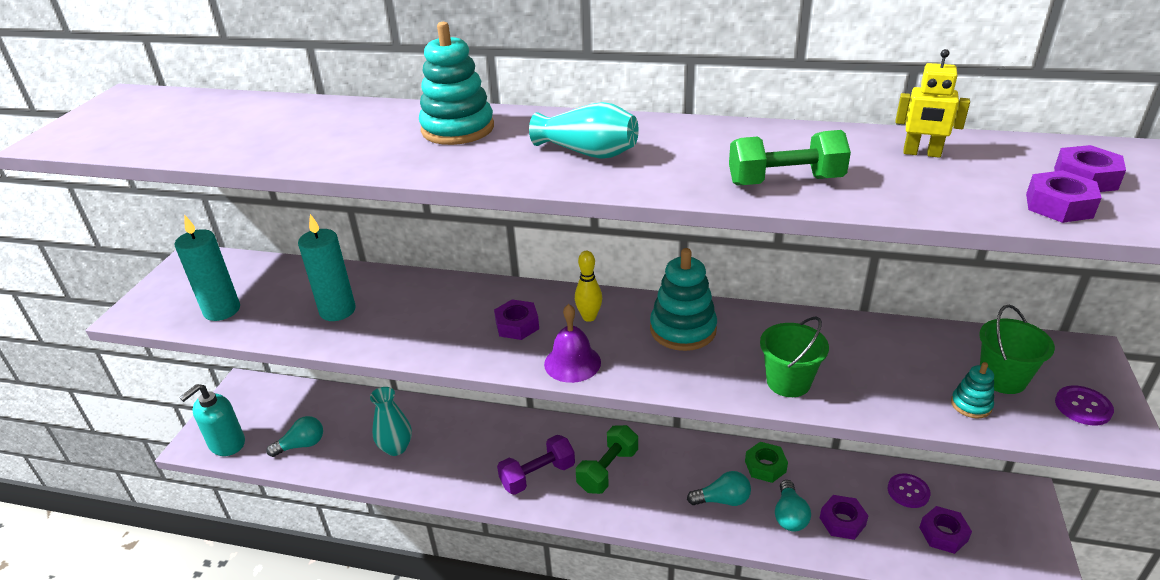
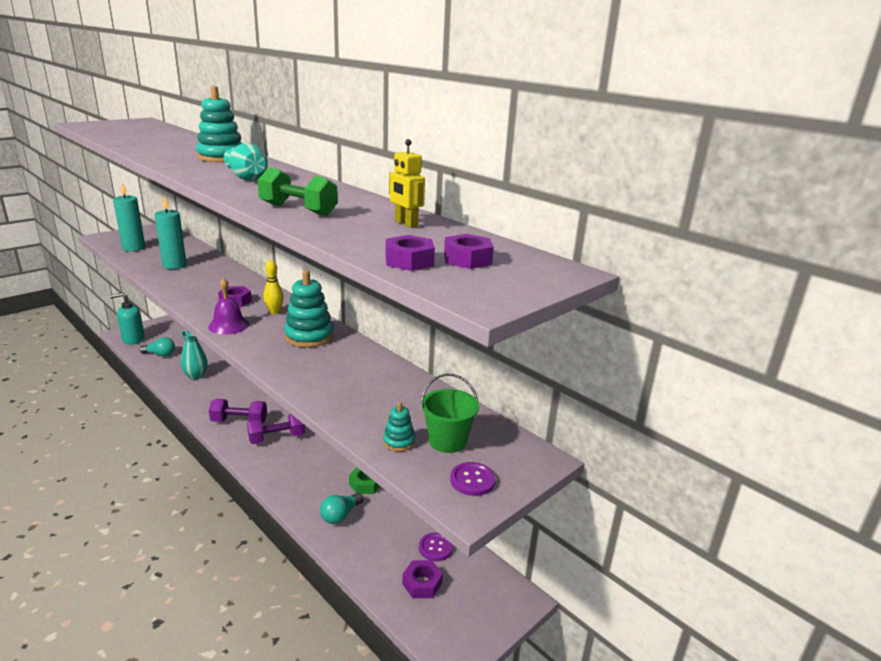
camera: 30 degrees right, 10 degrees down
green dumbbell [576,425,638,494] -> purple dumbbell [247,413,305,444]
turquoise light bulb [687,471,751,506] -> none
green bucket [760,317,829,397] -> none
purple nut [820,495,868,540] -> none

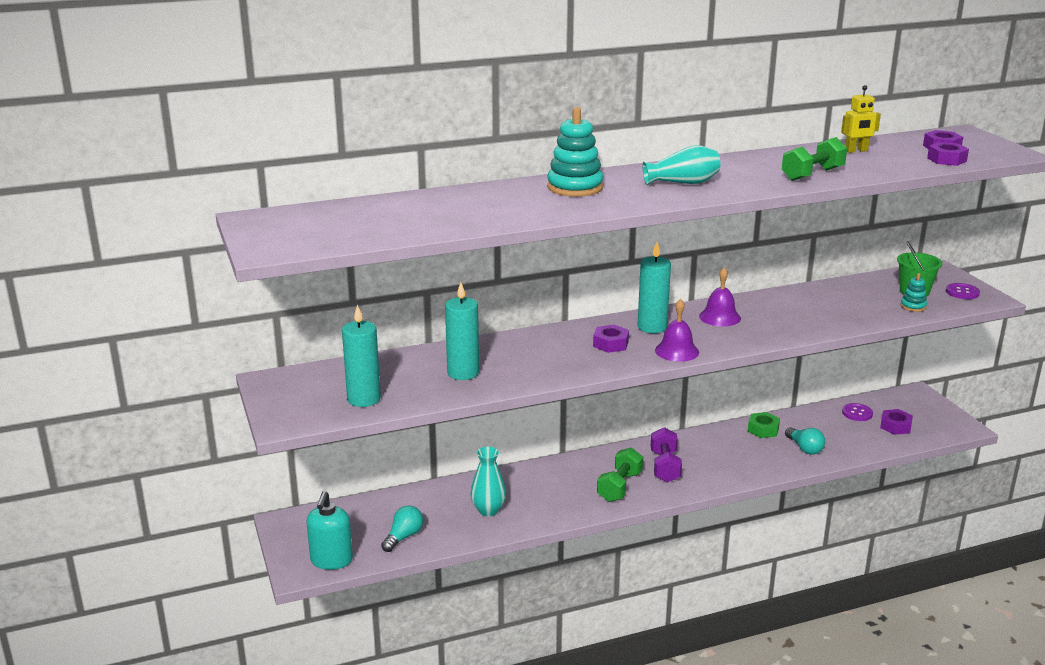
camera: 65 degrees left, 0 degrees up
purple dumbbell [209,399,267,423] -> green dumbbell [597,447,643,502]
yellow bowling pin [264,260,283,314] -> turquoise candle [638,242,671,333]
turquoise stacking toy [284,270,334,348] -> purple bell [699,267,741,327]

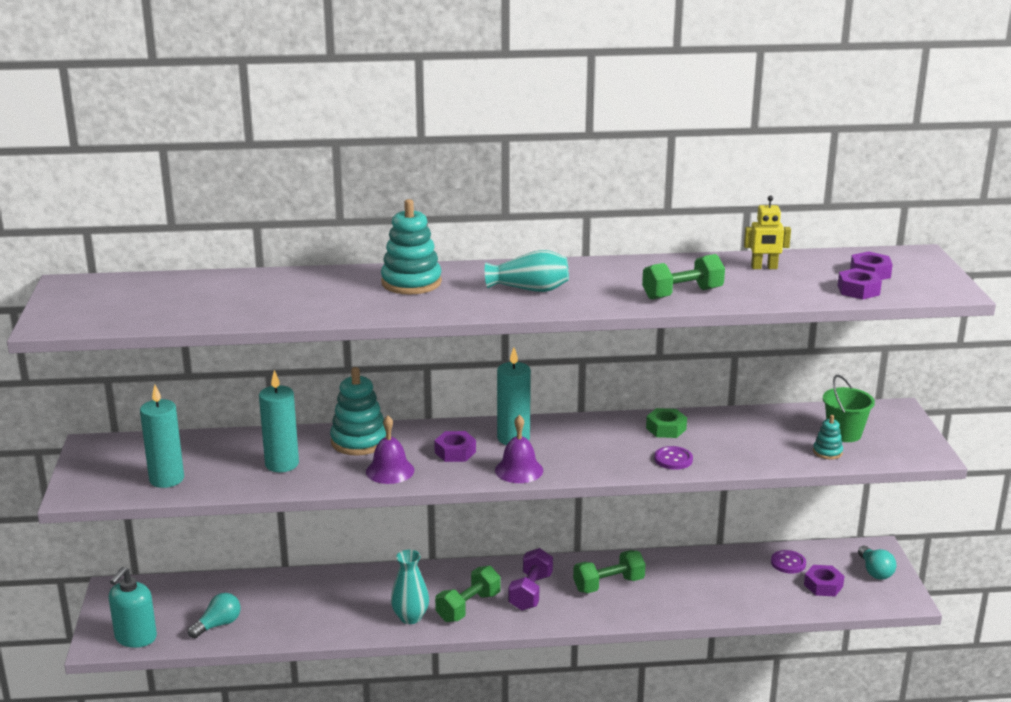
camera: 15 degrees right, 0 degrees up
turquoise vase [471,446,506,516] -> turquoise vase moved to [391,550,429,624]
purple bell [699,267,741,327] -> purple bell moved to [366,415,414,484]
green nut [748,412,780,438] -> green nut moved to [646,408,687,438]
turquoise light bulb [785,427,825,455] -> turquoise light bulb moved to [858,546,896,580]
purple button [946,283,980,299] -> purple button moved to [654,446,693,470]
none -> turquoise stacking toy [330,367,386,455]
none -> green dumbbell [573,550,645,593]

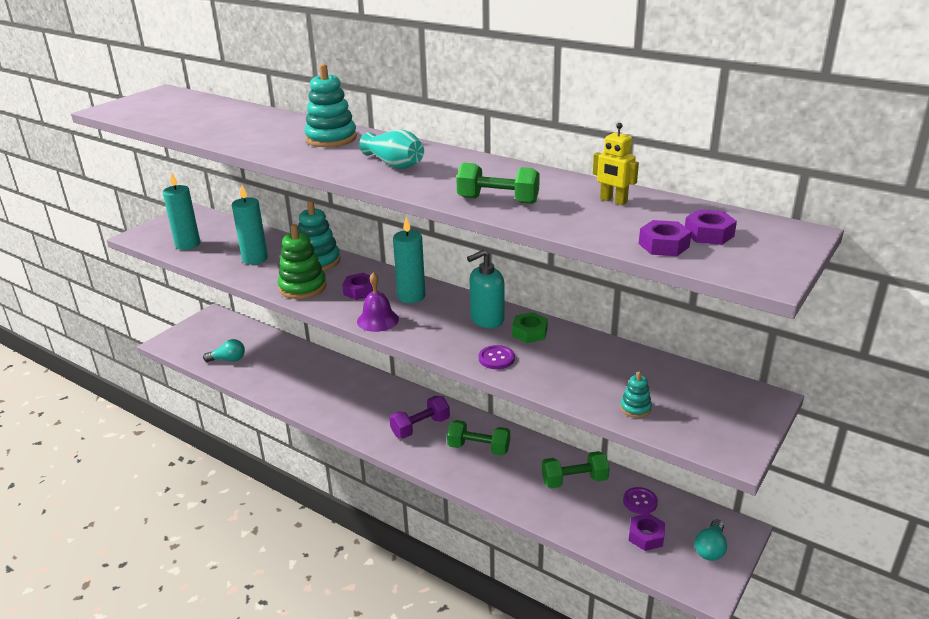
camera: 40 degrees right, 5 degrees up
turquoise soap dispenser [109,567,157,648] -> turquoise soap dispenser moved to [467,250,504,328]
purple bell [366,415,414,484] -> green stacking toy [278,224,327,299]
turquoise vase [391,550,429,624] -> none
green dumbbell [435,566,501,622] -> green dumbbell moved to [542,451,610,488]
green bucket [823,375,875,442] -> none

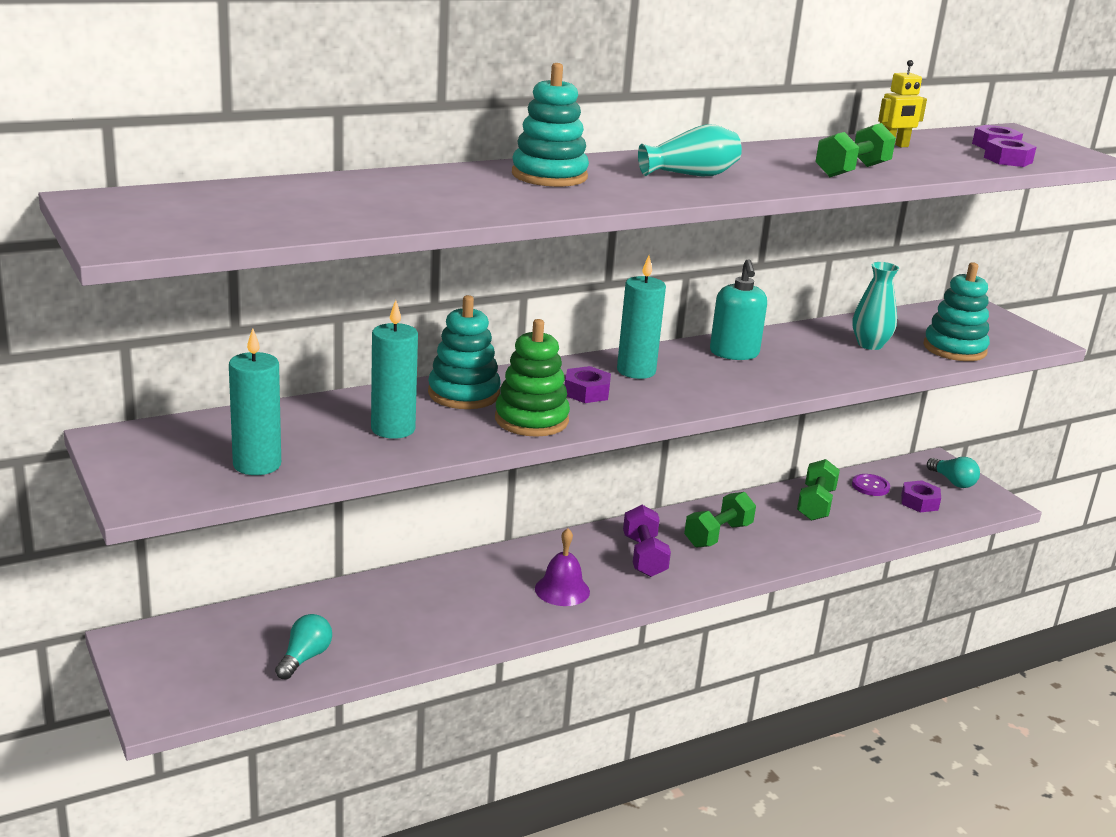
camera: 65 degrees left, 5 degrees down
purple bell [357,272,399,332] -> purple bell moved to [535,528,590,606]
purple button [479,345,515,369] -> none
green nut [512,312,548,343] -> none
turquoise stacking toy [620,372,652,418] -> turquoise stacking toy [923,262,990,361], size x1.97
none -> turquoise vase [852,262,899,350]

